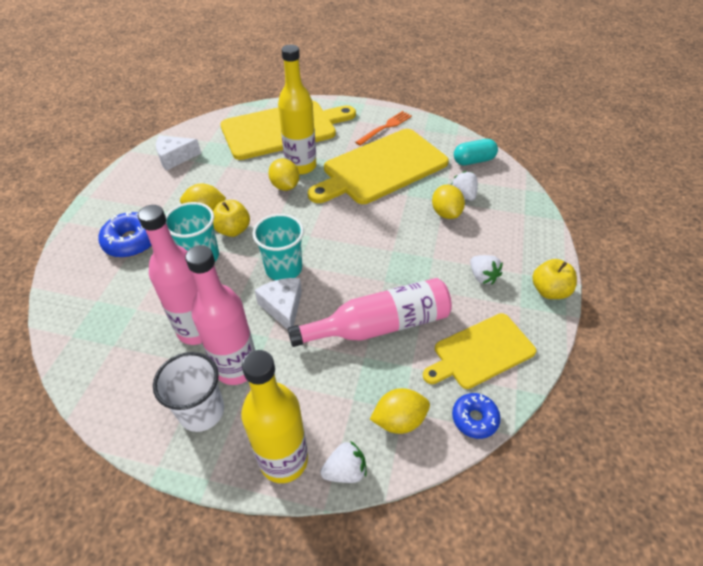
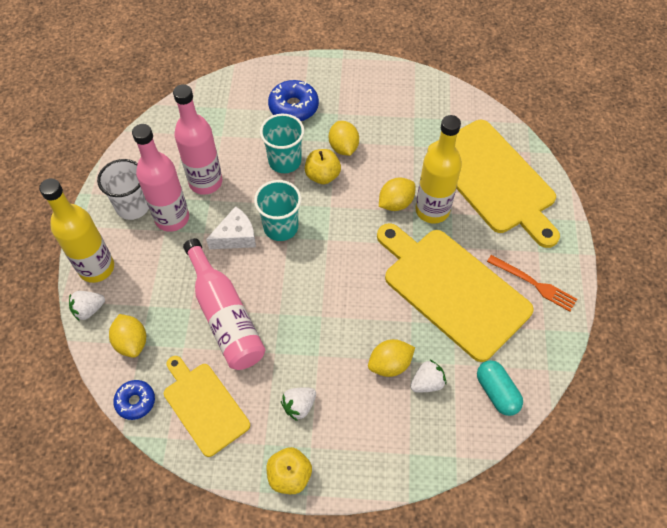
camera: 80 degrees right, 10 degrees up
white cheese [156,135,201,171] -> none
white strawberry [321,441,367,483] -> white strawberry turned 90 degrees clockwise [69,291,105,321]

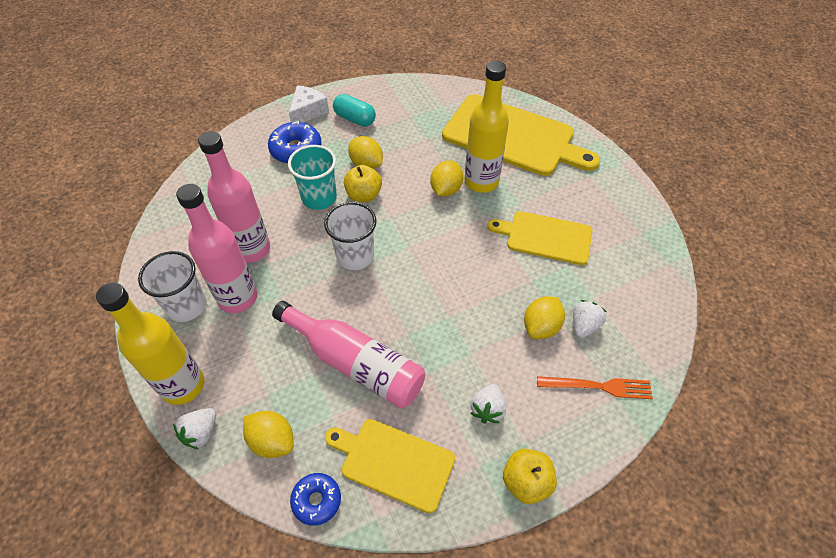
camera: 30 degrees left, 5 degrees down
white cheese [206,206,256,249] -> white cheese moved to [289,85,329,123]
turquoise cup [254,180,301,241] -> white cup [324,202,376,270]
yellow cutting board [377,223,534,362] -> yellow cutting board [488,211,592,265], size x0.59
turquoise capsule [477,360,523,416] -> turquoise capsule moved to [333,94,376,127]
orange fork [487,255,577,312] -> orange fork moved to [537,376,653,399]

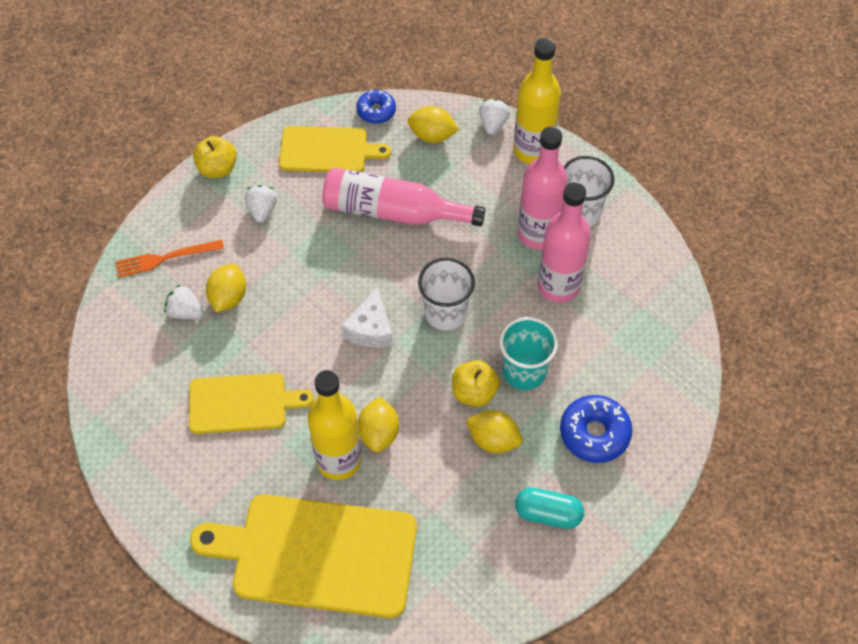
camera: 160 degrees right, 5 degrees up
white cheese [289,85,329,123] -> white cheese moved to [342,286,393,348]
white strawberry [573,300,607,338] -> white strawberry turned 105 degrees clockwise [164,285,204,319]

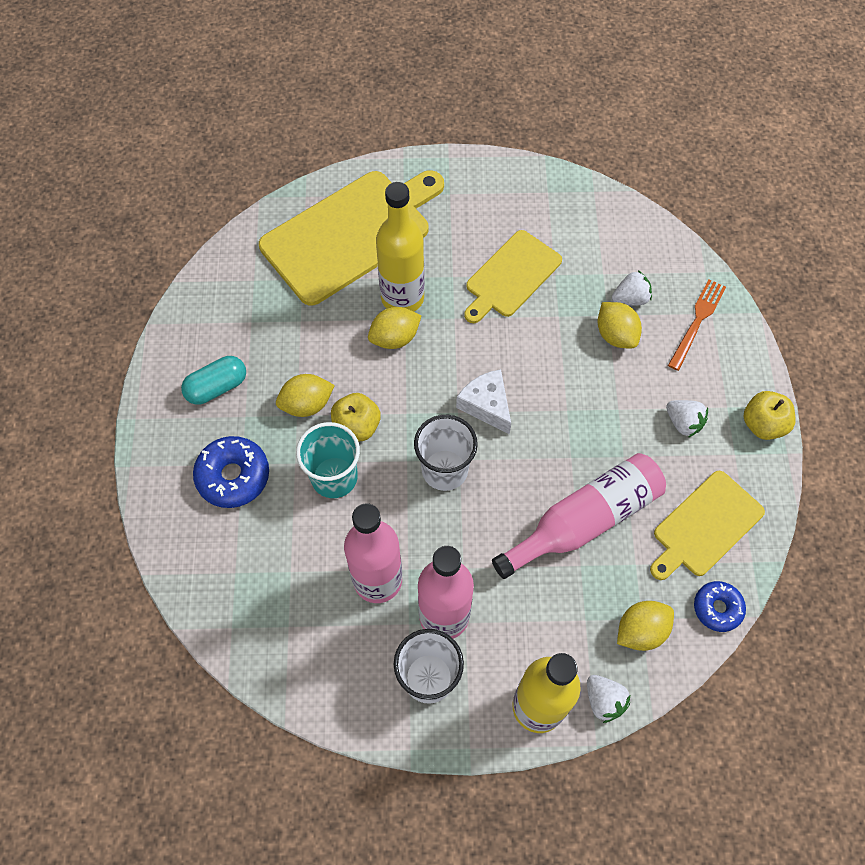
camera: 135 degrees right, 5 degrees up
yellow lemon [357,397,399,452] -> yellow lemon turned 75 degrees counterclockwise [368,307,422,349]

